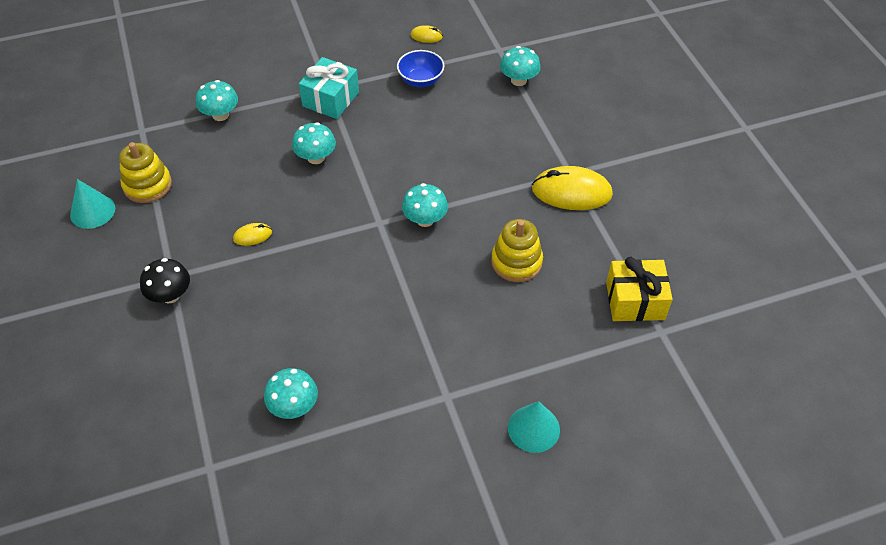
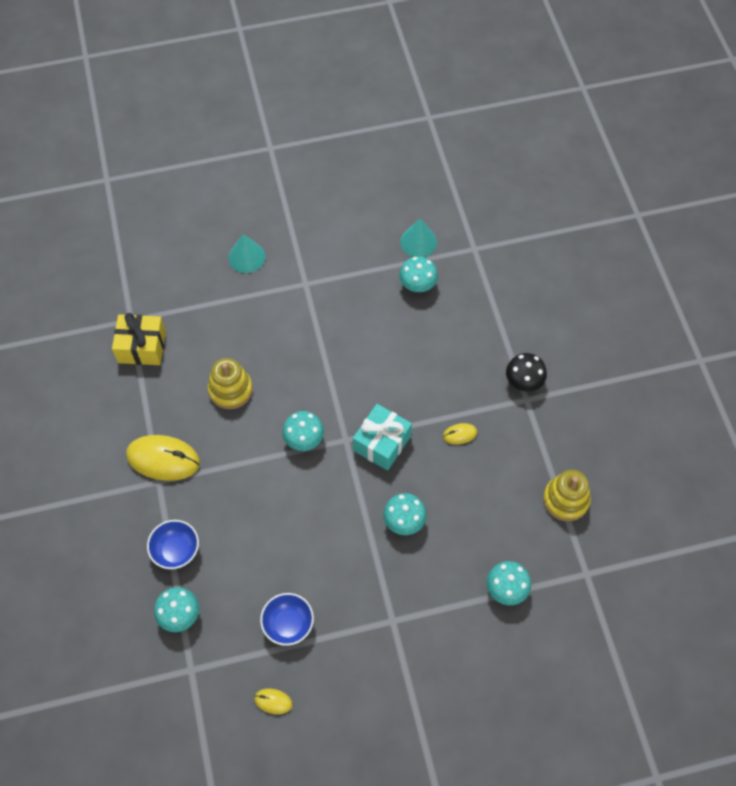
camera: 175 degrees left, 10 degrees up
turquoise cone [70,179,115,229] -> turquoise cone moved to [400,218,437,257]
turquoise gift [299,57,359,119] -> turquoise gift moved to [353,404,412,471]
none -> blue bowl [147,520,199,569]

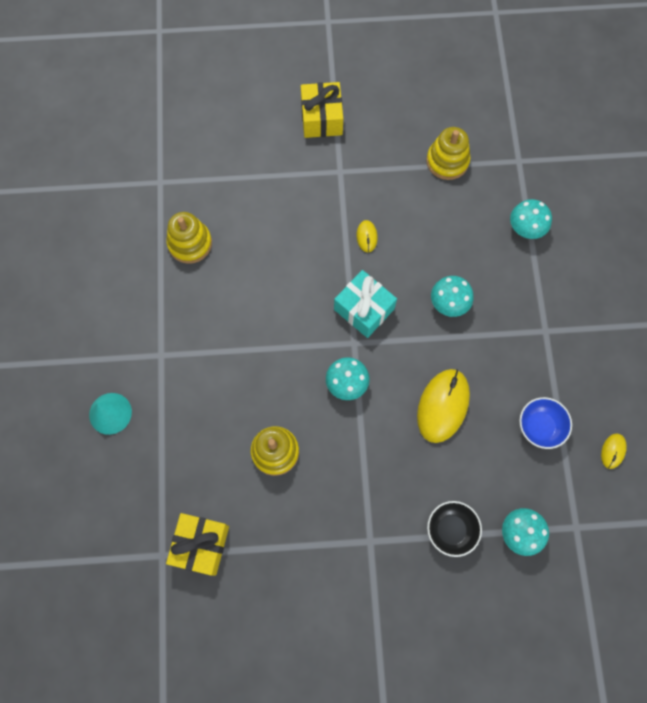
camera: 80 degrees left, 10 degrees up
yellow mouse [126,435,200,481] -> yellow mouse moved to [417,369,470,443]
blue bowl [147,520,199,569] -> black bowl [427,501,482,557]
turquoise mushroom [399,256,438,292] -> yellow stacking toy [166,212,212,264]
turquoise cone [400,218,437,257] -> none
black mushroom [506,353,547,391] -> none
none -> yellow gift [301,82,343,138]

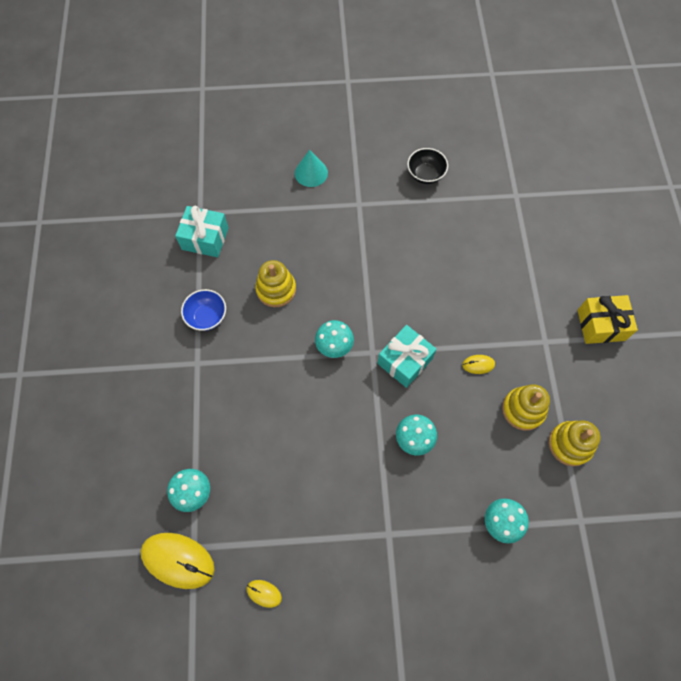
camera: 90 degrees right, 5 degrees down
yellow stacking toy [166,212,212,264] -> yellow stacking toy moved to [502,384,550,431]
yellow gift [166,513,229,575] -> turquoise gift [175,206,229,257]
yellow mouse [417,369,470,443] -> yellow mouse moved to [141,533,215,589]
black bowl [427,501,482,557] -> black bowl moved to [407,148,448,184]
blue bowl [520,397,572,449] -> blue bowl moved to [181,289,226,331]

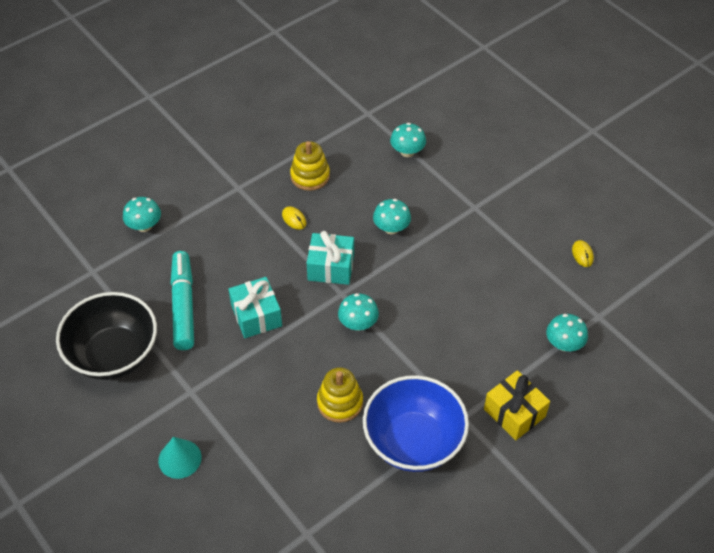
camera: 125 degrees left, 15 degrees down
yellow mouse [141,533,215,589] -> none
turquoise gift [175,206,229,257] -> turquoise gift moved to [229,277,282,338]
blue bowl [181,289,226,331] -> blue bowl [363,375,469,472], size x2.02
black bowl [407,148,448,184] -> black bowl [56,292,157,380], size x2.02
yellow stacking toy [549,420,600,466] -> none
yellow gift [578,295,638,344] -> yellow gift moved to [484,370,550,440]
none -> turquoise mushroom [123,197,161,232]
none -> turquoise marker [170,251,194,350]

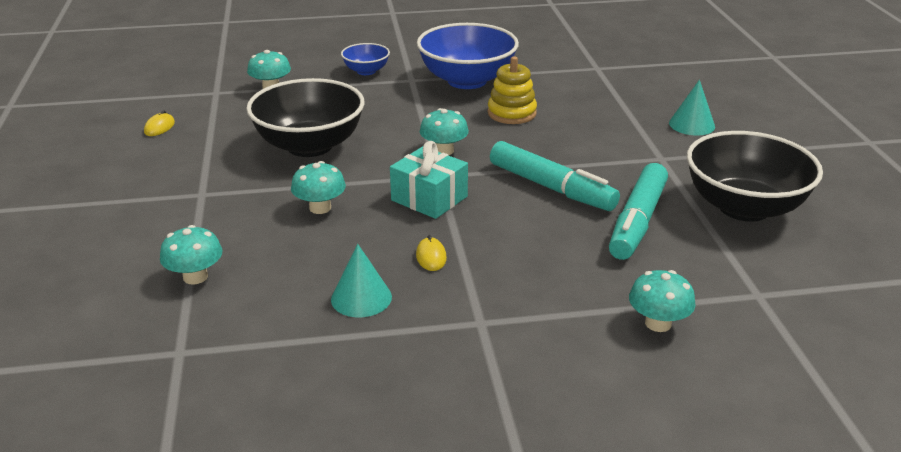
camera: 150 degrees left, 20 degrees down
turquoise gift [229,277,282,338] -> turquoise marker [490,141,620,211]
yellow stacking toy [290,141,330,191] -> turquoise cone [331,244,392,317]
yellow gift [484,370,550,440] -> blue bowl [341,43,390,75]
none -> black bowl [246,78,364,157]

